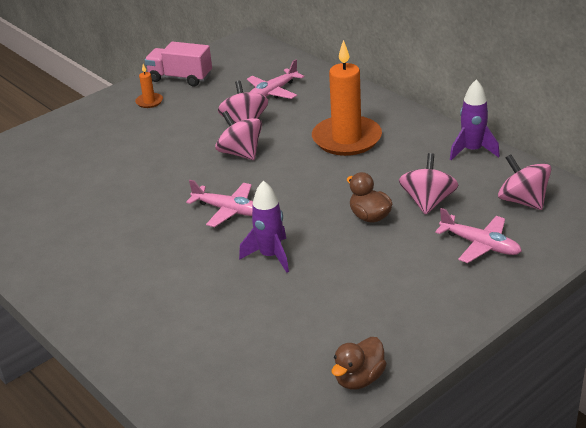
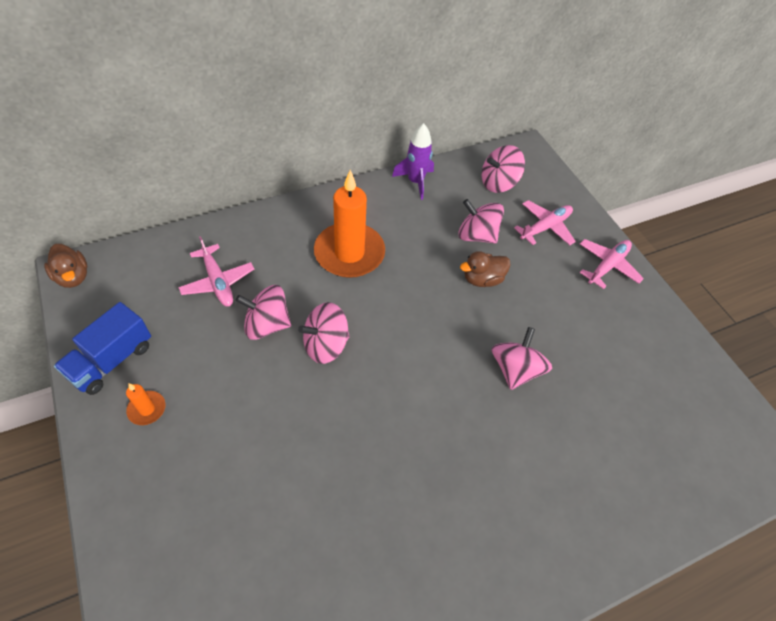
camera: 80 degrees left, 20 degrees up
pink truck [145,42,212,87] -> blue truck [54,302,151,395]
pink plane [186,180,253,227] -> pink plane moved to [579,239,644,289]
purple rocket [239,180,289,273] -> pink spinning top [491,327,552,390]
brown duck [332,337,387,390] -> brown duck moved to [44,244,87,288]

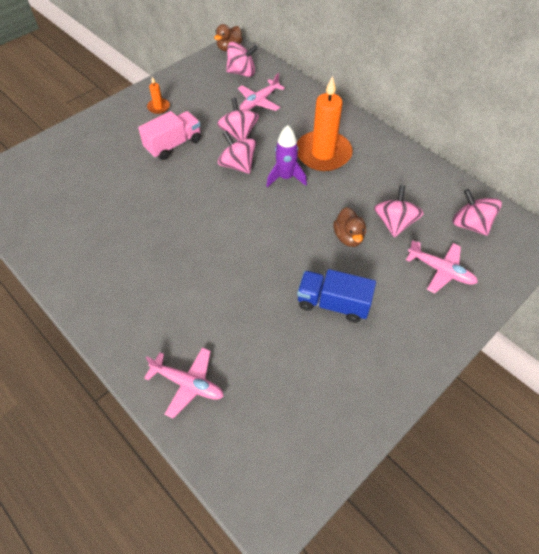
camera: 75 degrees right, 0 degrees up
blue truck [54,302,151,395] -> blue truck moved to [297,269,376,323]
purple rocket [392,123,434,200] -> purple rocket moved to [266,125,307,188]
brown duck [460,251,511,287] -> brown duck turned 150 degrees counterclockwise [333,207,366,247]
pink spinning top [491,327,552,390] -> pink spinning top moved to [226,42,257,77]
pink plane [579,239,644,289] -> pink plane moved to [144,347,224,418]
none -> pink truck [138,111,201,160]

